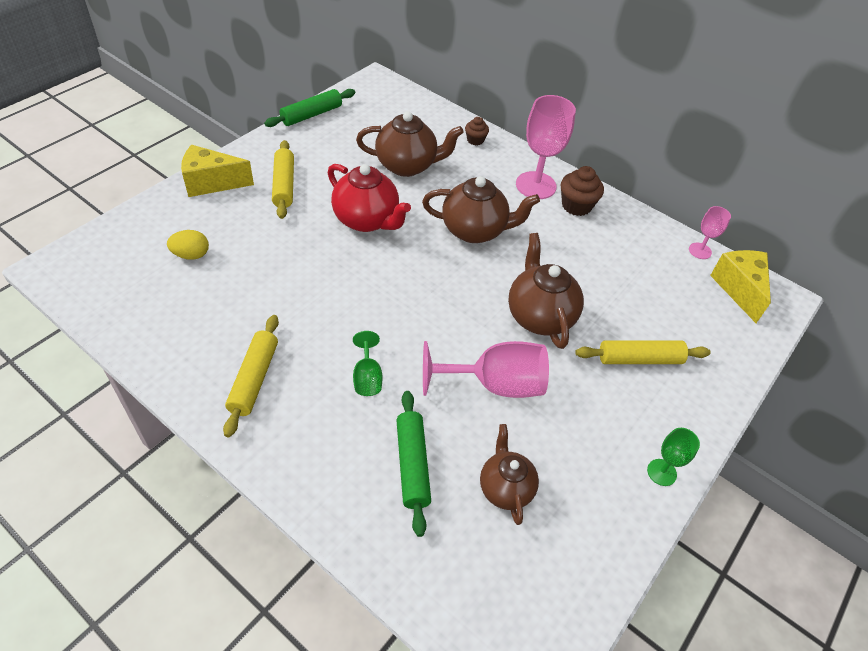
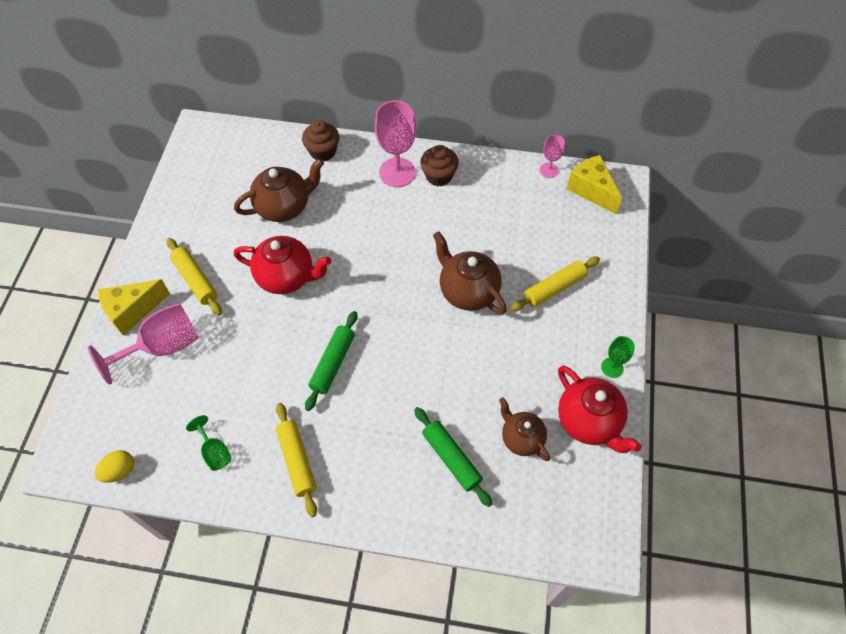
camera: 25 degrees left, 10 degrees up
yellow egg [167,230,209,260] -> yellow egg moved to [94,450,134,483]
green rolling pin [264,89,355,127] -> green rolling pin moved to [305,311,357,411]
green goblet [353,331,382,396] -> green goblet moved to [186,415,231,471]
brown teapot [422,176,540,243] -> none
pink goblet [423,341,549,398] -> pink goblet moved to [88,303,199,385]
brown cupcake [465,117,489,145] -> brown cupcake [302,120,339,161], size x1.64
none -> red teapot [558,366,642,453]

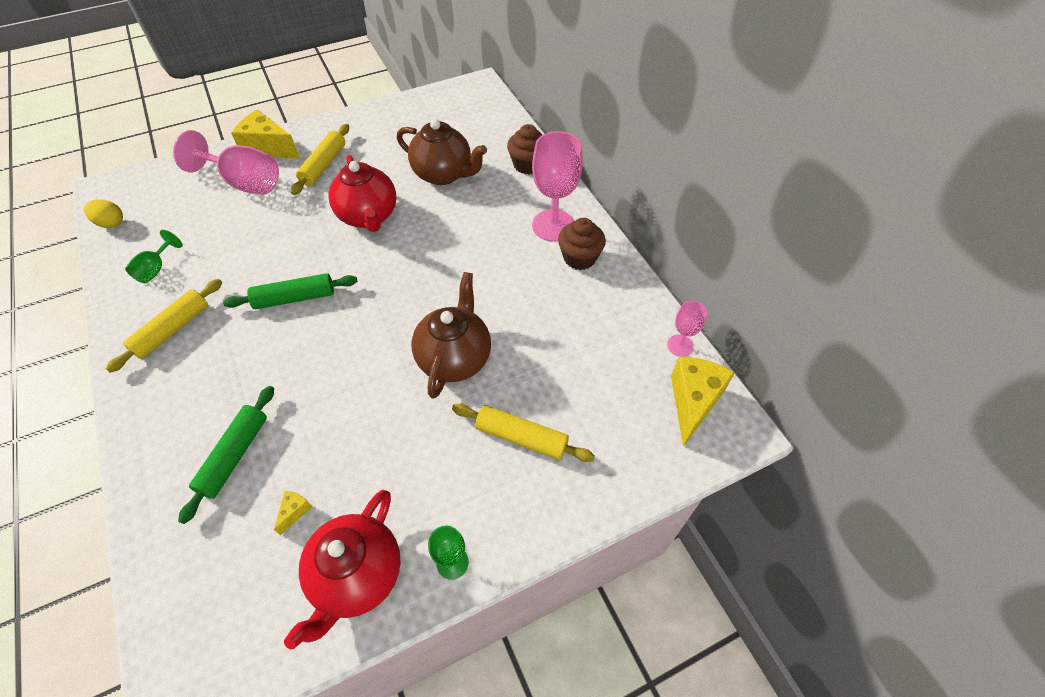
camera: 55 degrees right, 5 degrees down
brown teapot [499,397,550,461] -> yellow cheese [274,491,312,535]

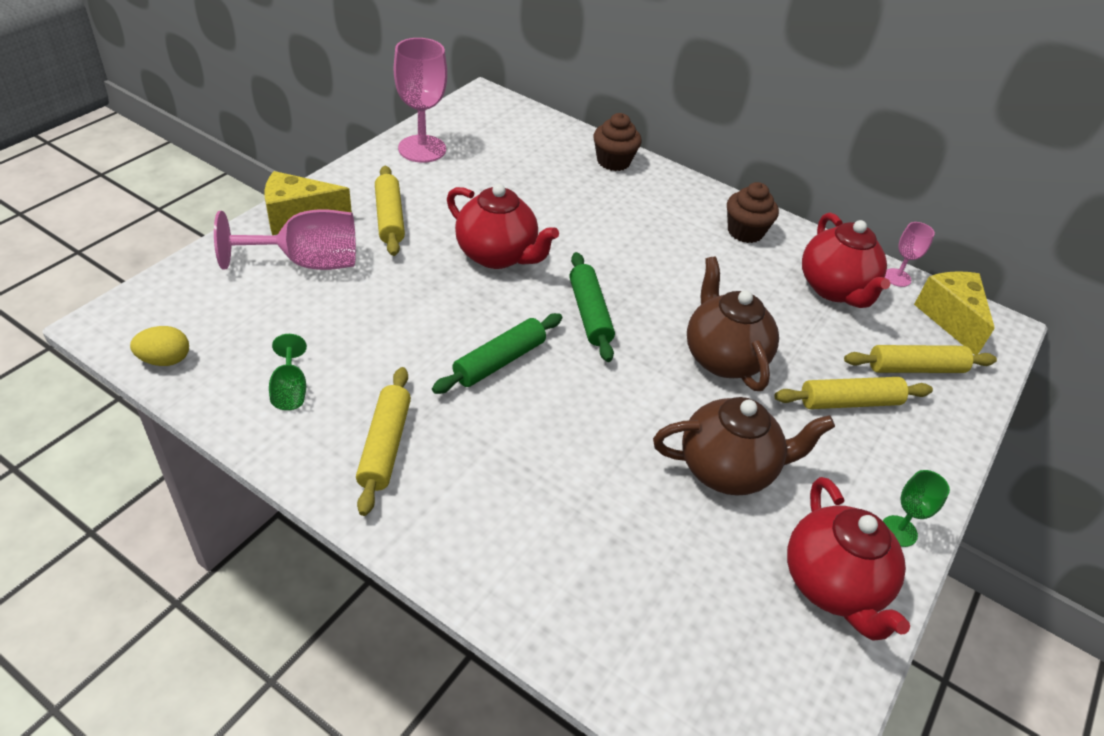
camera: 35 degrees left, 10 degrees down
green rolling pin [178,386,274,524] -> green rolling pin moved to [569,252,615,362]
yellow cheese [274,491,312,535] -> none
brown teapot [397,119,487,185] -> brown teapot moved to [653,397,835,495]
pink goblet [532,131,583,242] -> pink goblet moved to [394,38,447,163]
none -> red teapot [802,213,890,308]
none -> yellow rolling pin [844,345,997,373]

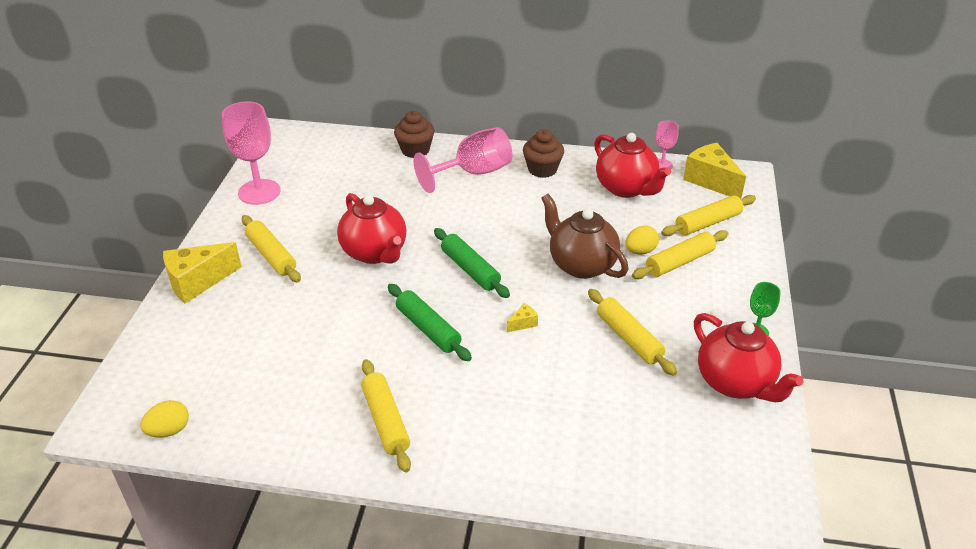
camera: 20 degrees left, 5 degrees down
pink goblet [214,209,356,270] -> pink goblet moved to [413,127,512,193]
green goblet [269,334,307,410] -> none
green rolling pin [432,313,562,394] -> green rolling pin turned 60 degrees counterclockwise [388,284,472,361]
red teapot [447,184,559,269] -> red teapot turned 45 degrees clockwise [337,193,407,264]
brown teapot [653,397,835,495] -> yellow rolling pin [588,289,677,376]
none -> yellow cheese [507,303,538,332]
none -> yellow egg [625,225,659,255]

